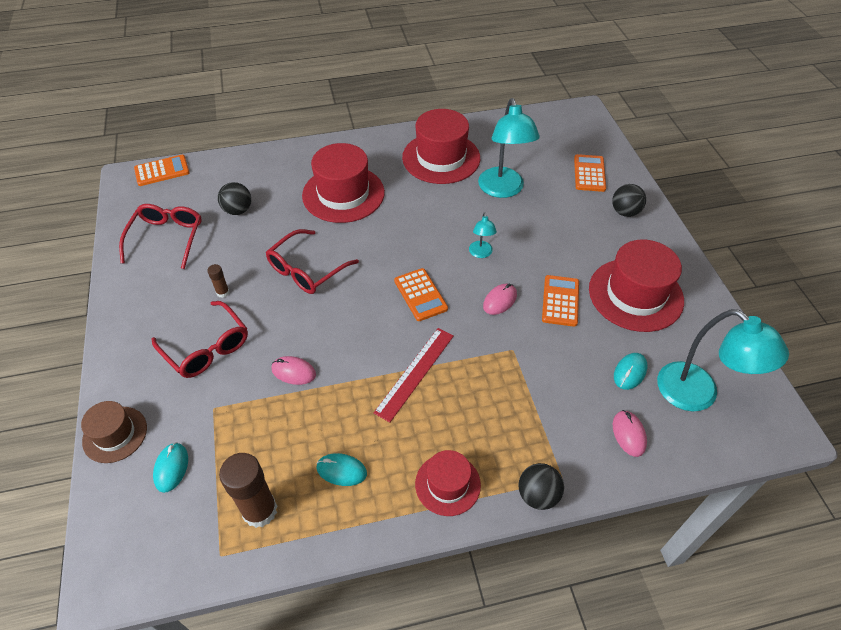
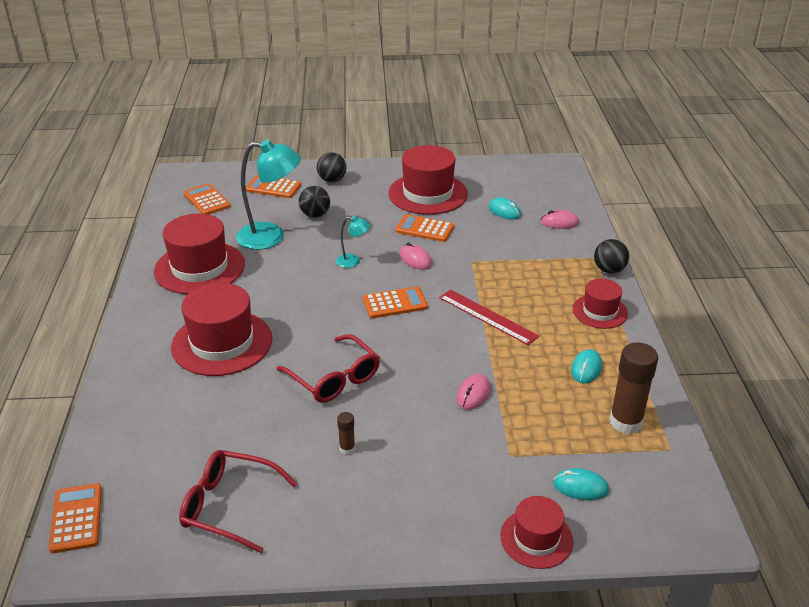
camera: 80 degrees left, 15 degrees down
brown hat [81,401,147,463] -> red hat [500,496,573,569]
red glasses [152,301,248,378] -> none
black ball [218,182,251,215] -> black ball moved to [299,186,330,218]
turquoise lamp [657,309,789,411] -> none
none -> orange calculator [184,183,231,214]

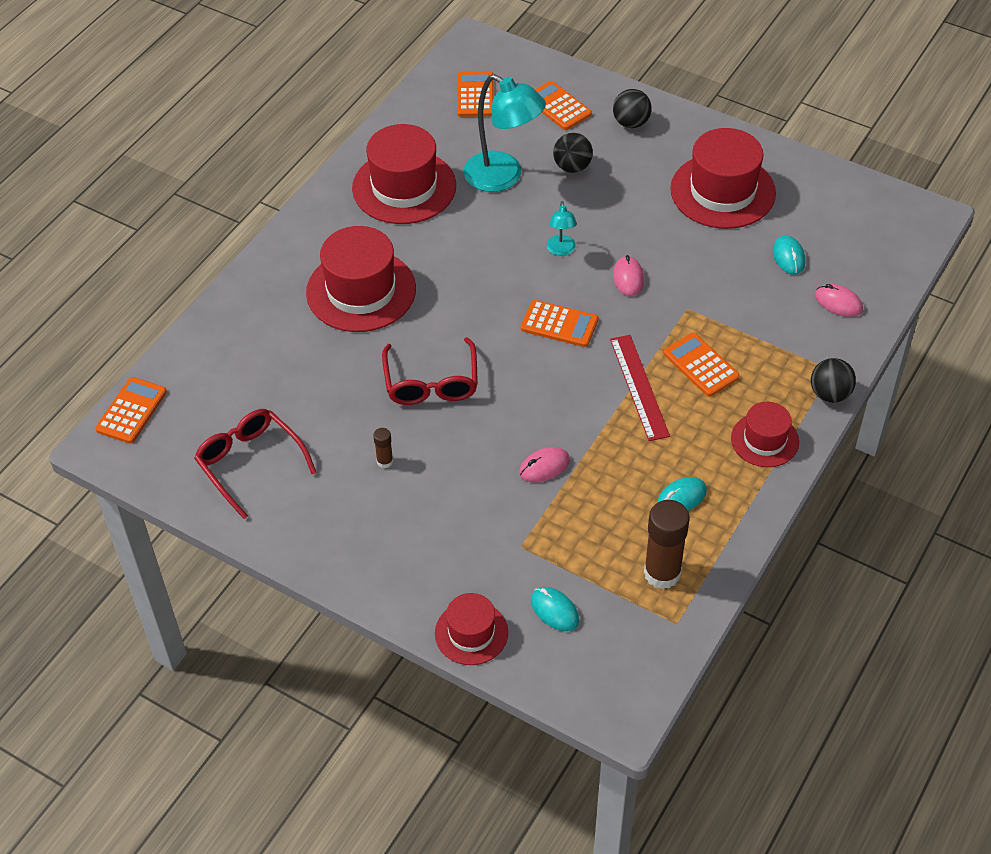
camera: 35 degrees right, 15 degrees up
turquoise lamp [336,216,370,268] -> turquoise lamp turned 45 degrees clockwise [547,201,577,256]
orange calculator [395,214,454,242] -> orange calculator moved to [663,333,740,397]

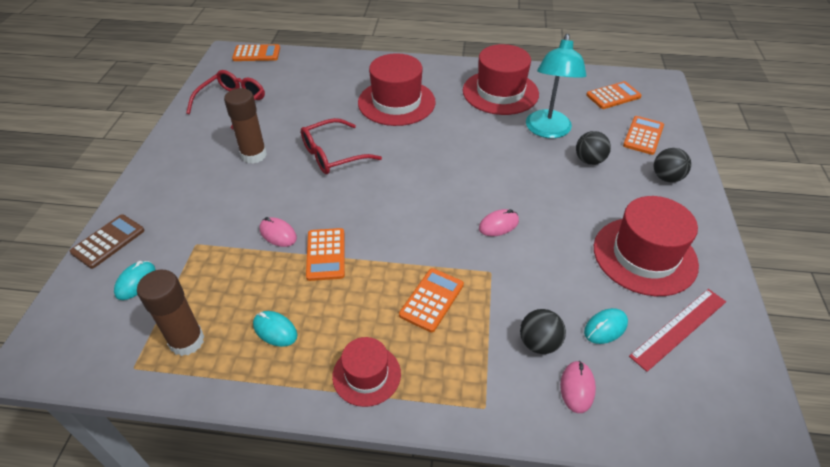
camera: 65 degrees right, 5 degrees down
brown glue stick [373,428,393,468] -> brown glue stick [224,88,267,164], size x2.14
red hat [435,593,508,665] -> brown calculator [70,214,144,269]
orange calculator [521,300,598,347] -> orange calculator moved to [306,228,345,281]
turquoise lamp [547,201,577,256] -> none
red ruler [610,335,670,441] -> red ruler moved to [629,289,726,372]
black ball [811,358,856,403] -> black ball moved to [520,309,566,354]

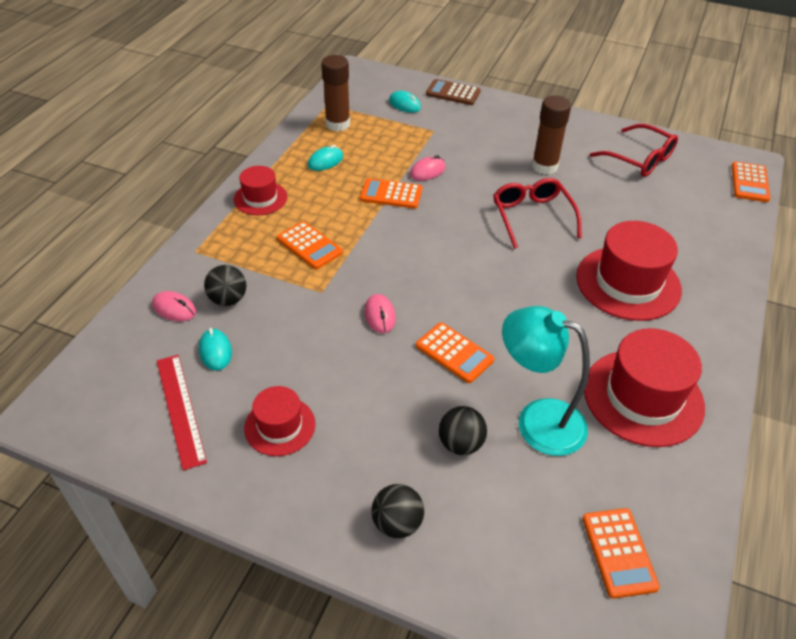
camera: 105 degrees right, 0 degrees up
brown calculator [70,214,144,269] -> brown calculator turned 150 degrees clockwise [426,79,481,105]
red hat [594,196,699,296] -> red hat [244,386,315,456], size x0.57
orange calculator [623,116,664,155] -> orange calculator moved to [416,322,494,383]

